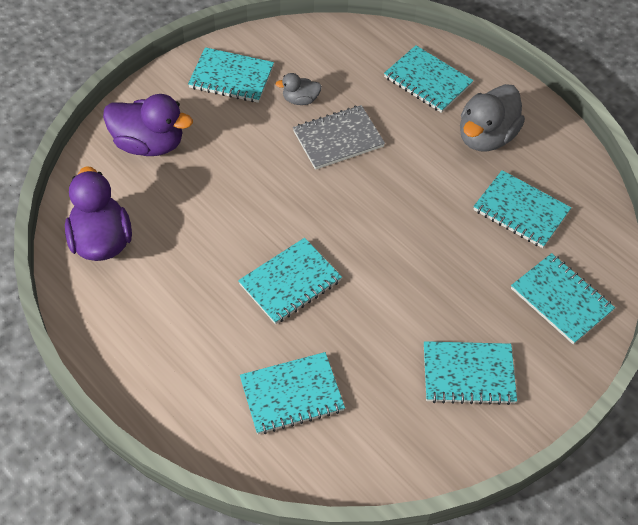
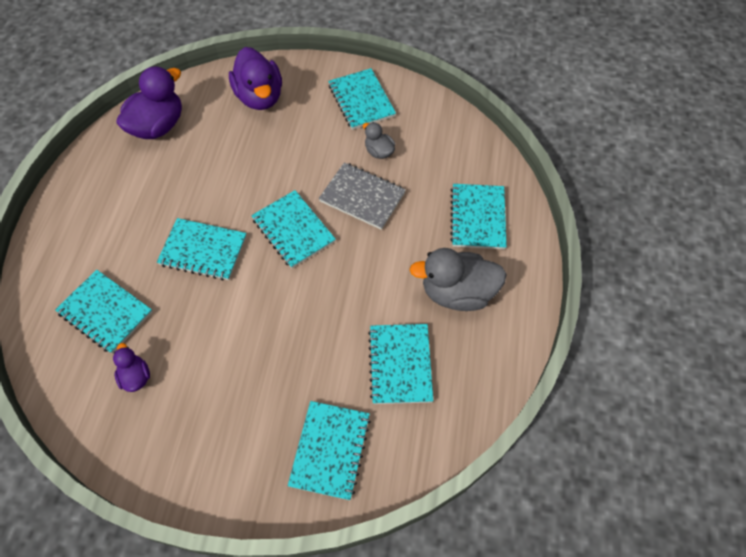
camera: 55 degrees right, 5 degrees up
turquoise notebook [424,341,517,405] -> turquoise notebook moved to [251,190,336,268]
none -> purple duck [113,343,150,392]

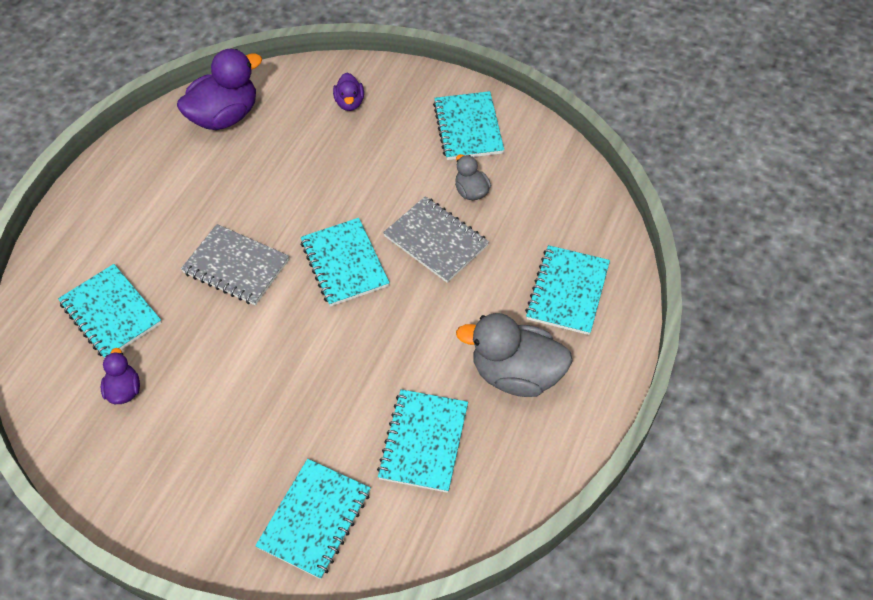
camera: 15 degrees right, 5 degrees down
turquoise notebook [157,218,247,281] -> grey notebook [181,224,289,305]
purple duck [229,47,282,110] -> purple duck [333,73,364,111], size x0.51

